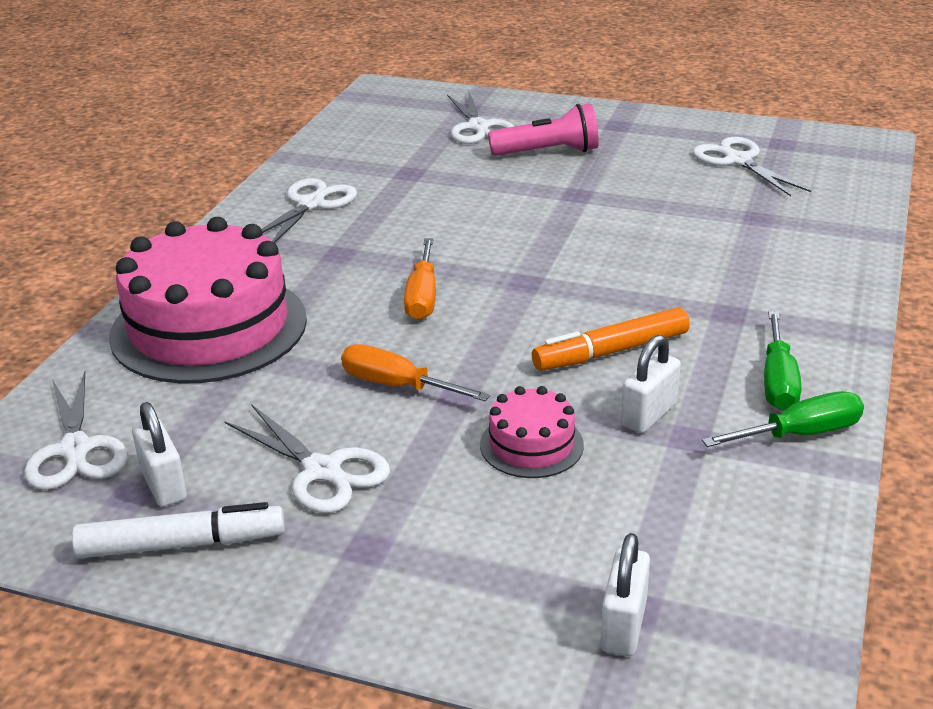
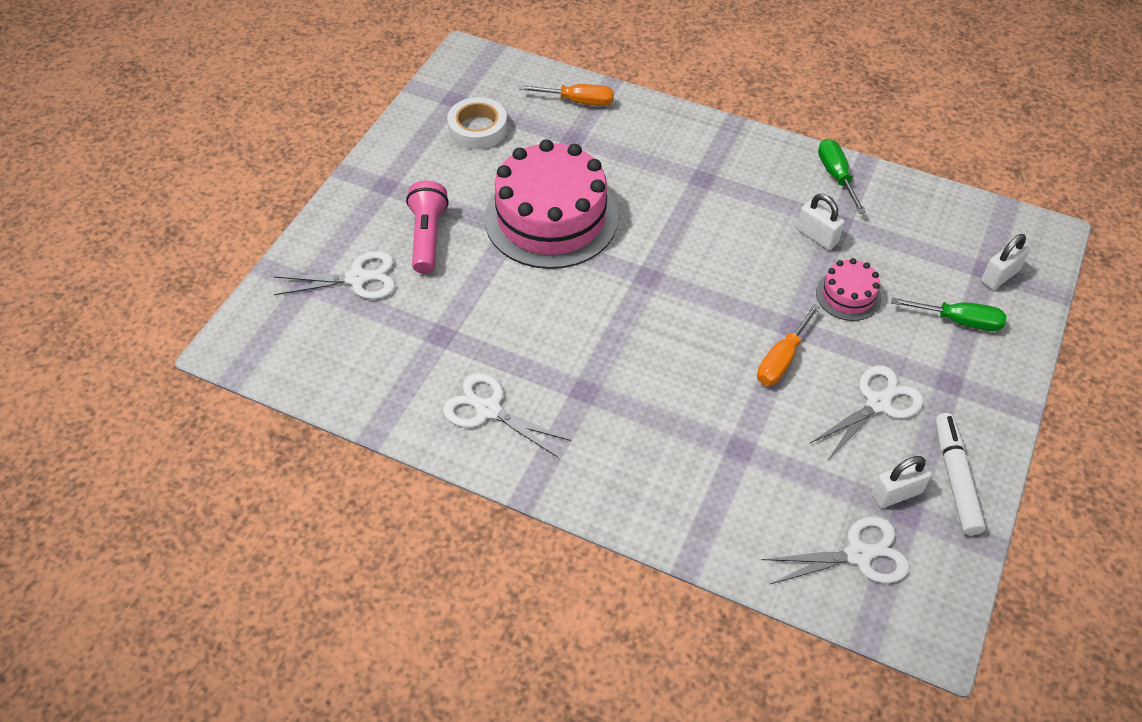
camera: 85 degrees left, 20 degrees up
pink cake [109,217,307,383] -> pink cake moved to [485,139,618,269]
orange screwdriver [404,238,436,320] -> orange screwdriver moved to [519,84,614,106]
orange marker [532,307,690,371] -> none
white padlock [600,533,650,656] -> white padlock turned 60 degrees counterclockwise [981,234,1030,290]
white scissors [693,137,811,196] -> white tape [447,97,508,149]
green screwdriver [764,311,801,411] -> green screwdriver moved to [891,297,1007,331]

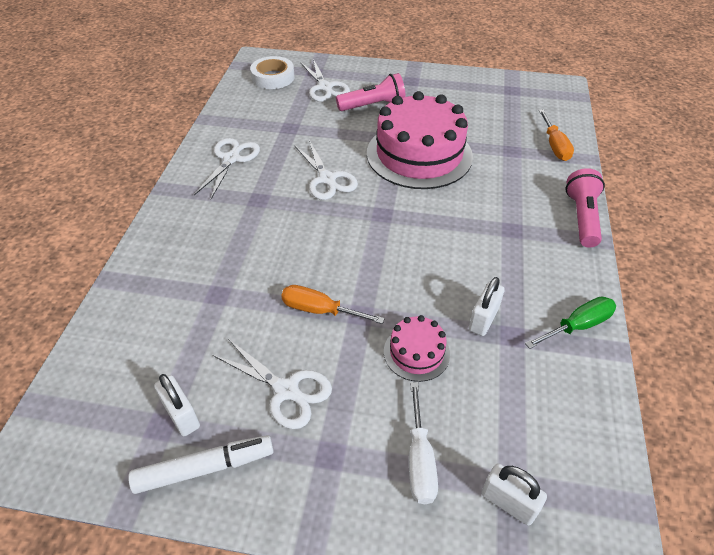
camera: 75 degrees right, 5 degrees down
white tape [447,97,508,149] -> white tape moved to [250,56,295,89]
white scissors [762,516,909,585] -> white scissors moved to [294,140,358,200]
green screwdriver [891,297,1007,331] -> white screwdriver [409,382,438,504]
none -> pink flashlight [565,168,605,248]

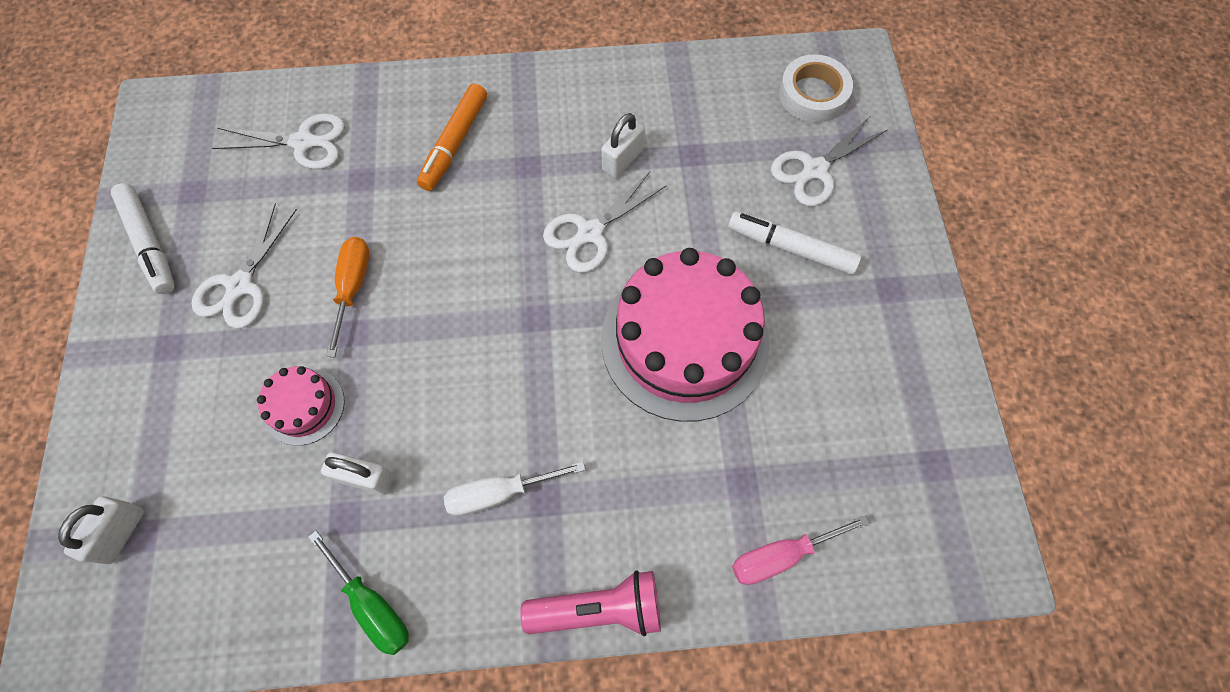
camera: 75 degrees right, 20 degrees up
white padlock [154,374,200,436] -> white padlock moved to [601,113,645,178]
white scissors [194,138,260,199] -> white scissors moved to [212,113,345,169]
pink flashlight [336,73,406,111] -> white marker [728,212,861,275]
white screwdriver [409,382,438,504] -> white screwdriver moved to [444,461,586,516]
orange screwdriver [539,110,574,161] -> pink screwdriver [732,515,870,585]
none -> orange marker [417,83,487,191]

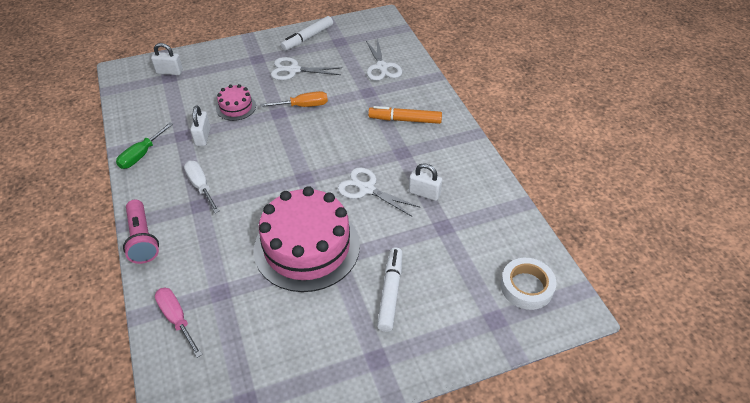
camera: 75 degrees right, 20 degrees down
white scissors [771,117,887,206] -> none

